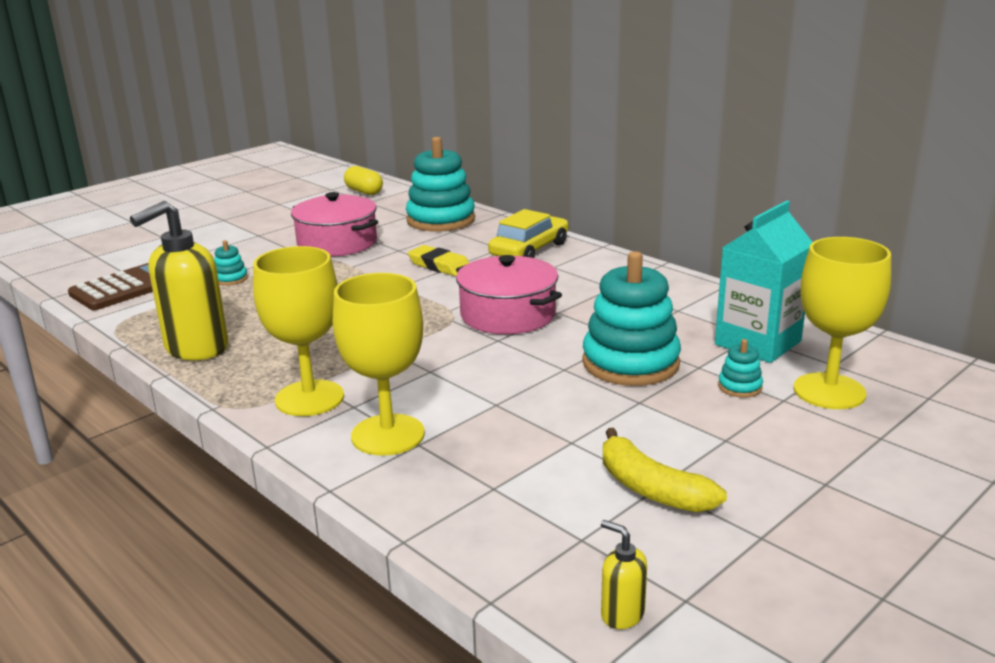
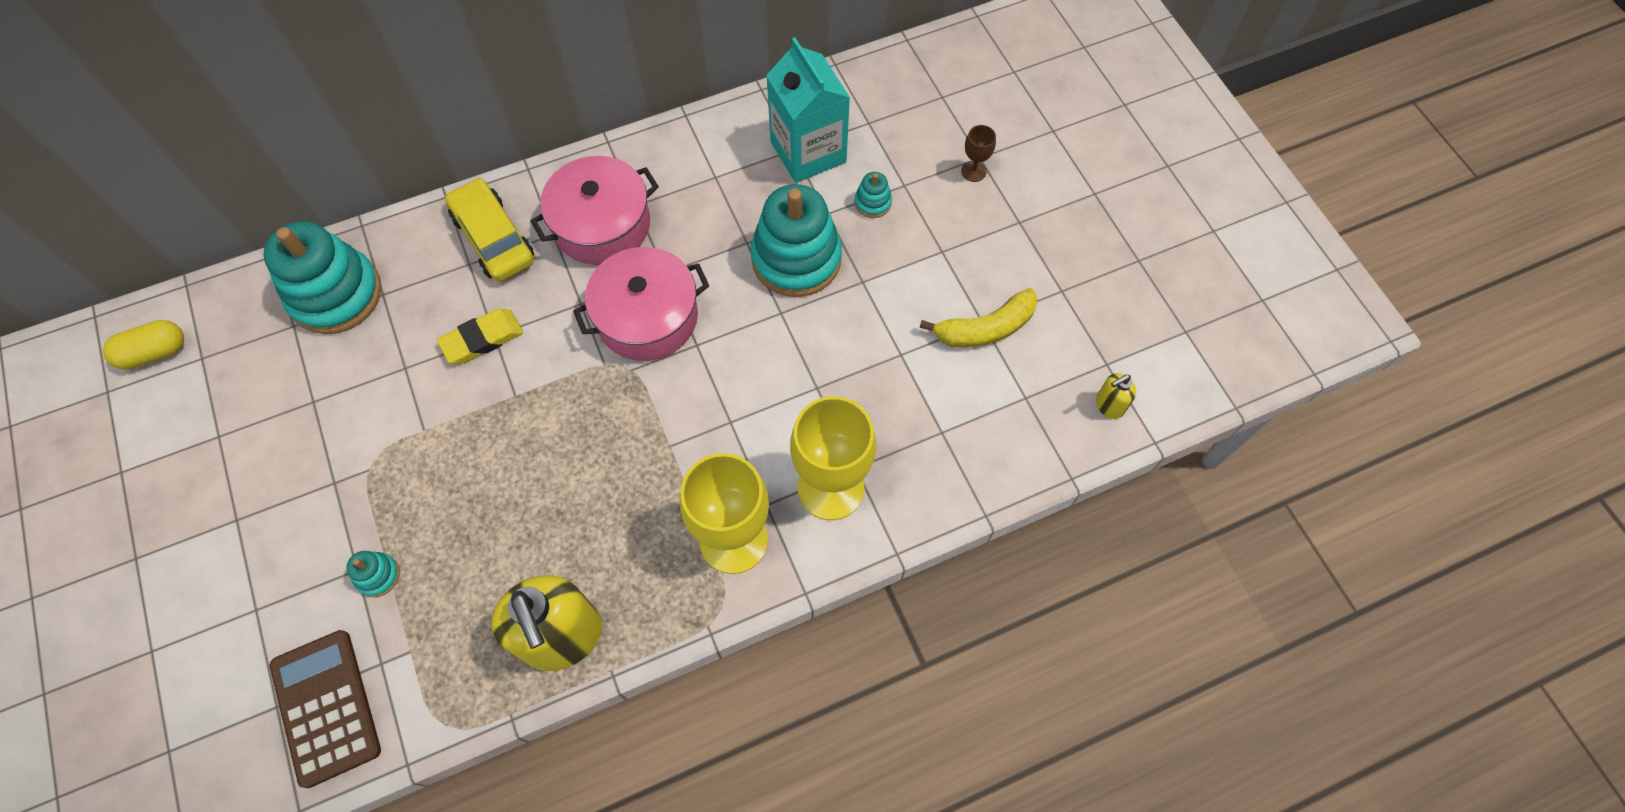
camera: 70 degrees left, 40 degrees up
pink pot [291,192,378,257] -> pink pot moved to [531,156,659,265]
yellow goblet [794,237,891,409] -> none
none -> brown goblet [961,125,996,182]

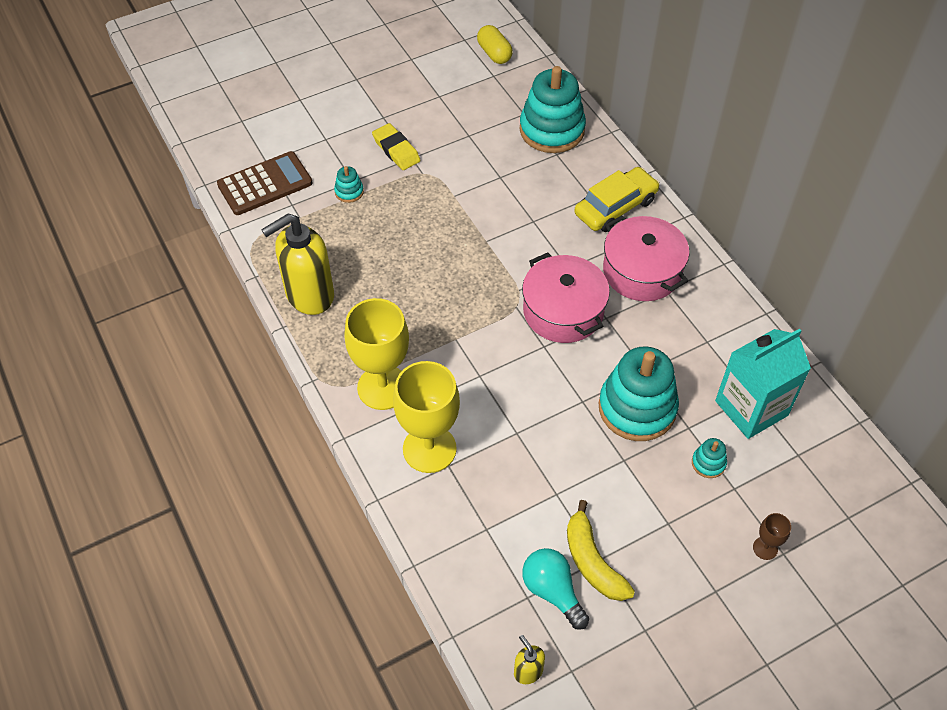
camera: 85 degrees right, 10 degrees down
yellow eraser [437,309,523,364] -> yellow eraser moved to [372,123,421,170]
none -> turquoise light bulb [522,548,589,630]

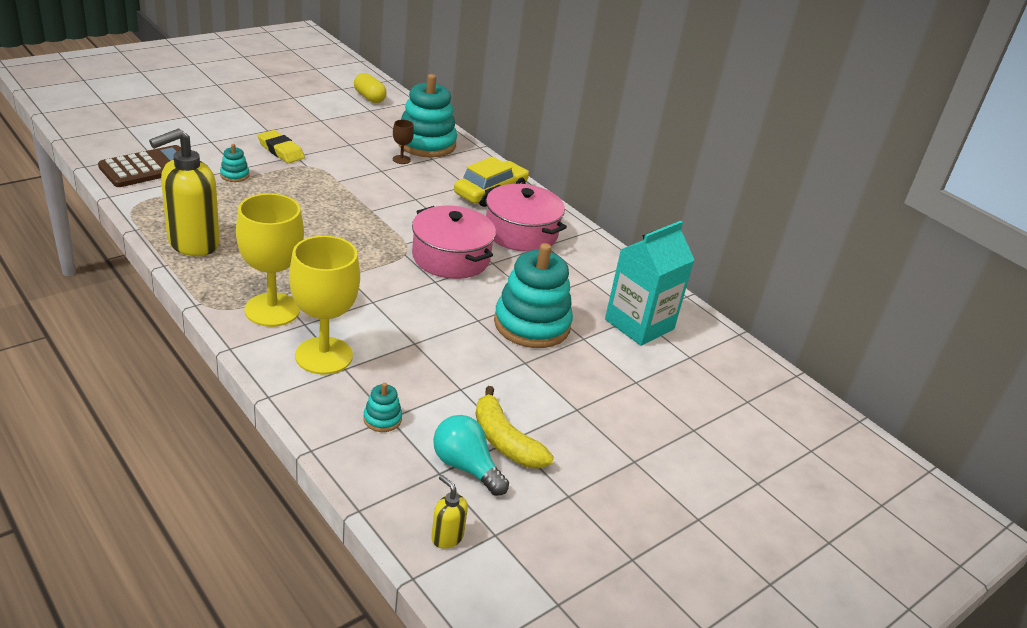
camera: 15 degrees left, 20 degrees down
turquoise stacking toy [692,438,727,478] -> turquoise stacking toy moved to [363,383,402,432]
brown goblet [753,513,791,560] -> brown goblet moved to [393,120,414,164]

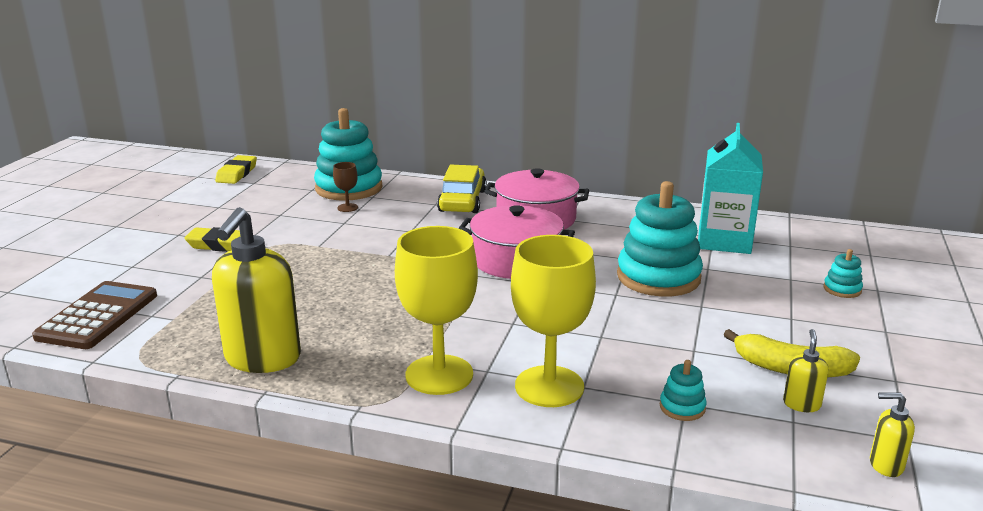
camera: 30 degrees left, 10 degrees down
turquoise stacking toy [220,144,249,182] -> turquoise stacking toy moved to [824,249,863,298]
yellow capsule [354,73,387,103] -> yellow eraser [215,155,257,184]
turquoise light bulb [433,415,509,496] -> yellow soap dispenser [783,329,829,412]

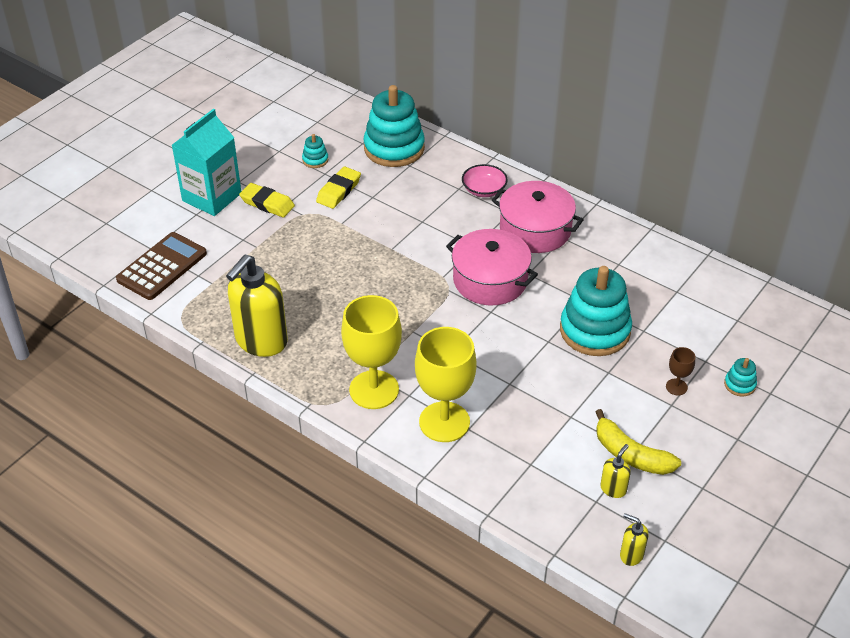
camera: 20 degrees right, 20 degrees up
yellow eraser [215,155,257,184] -> yellow eraser moved to [316,167,361,209]
brown goblet [333,162,358,212] -> brown goblet moved to [666,347,695,395]
yellow car [437,165,487,213] -> pink bowl [462,164,508,197]
turquoise stacking toy [660,360,707,421] -> turquoise stacking toy moved to [302,134,329,168]
turquoise carton [698,123,763,254] -> turquoise carton moved to [172,109,241,216]

